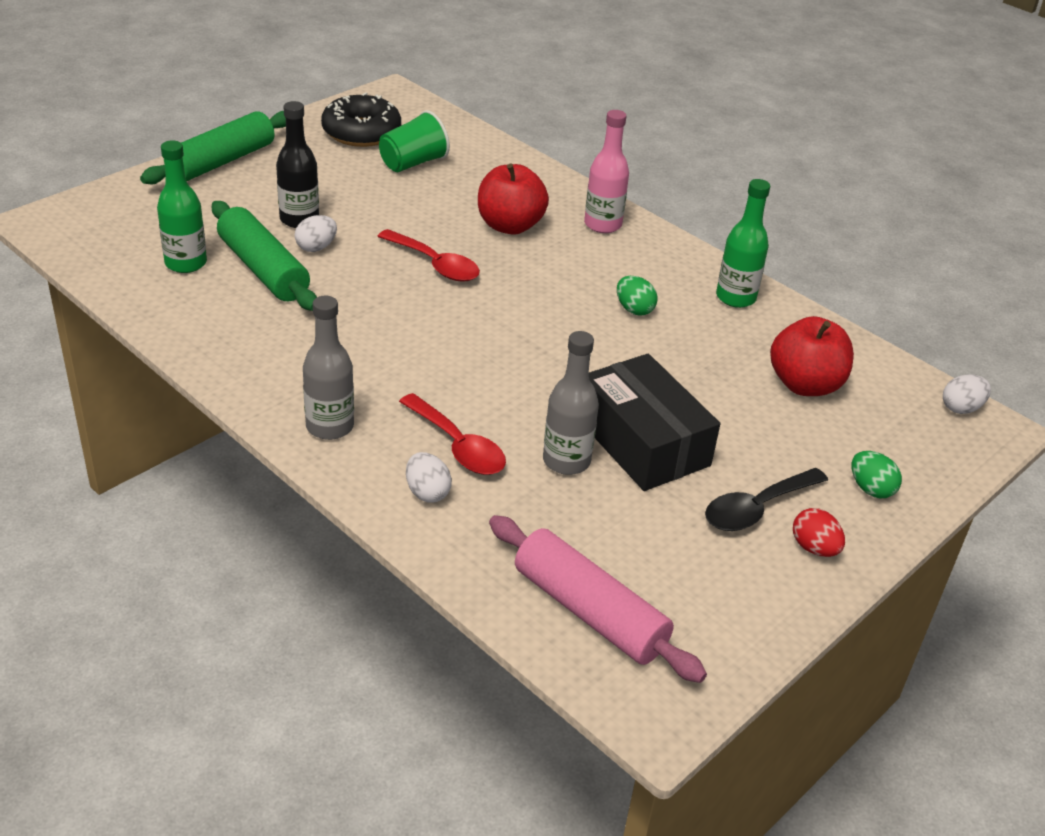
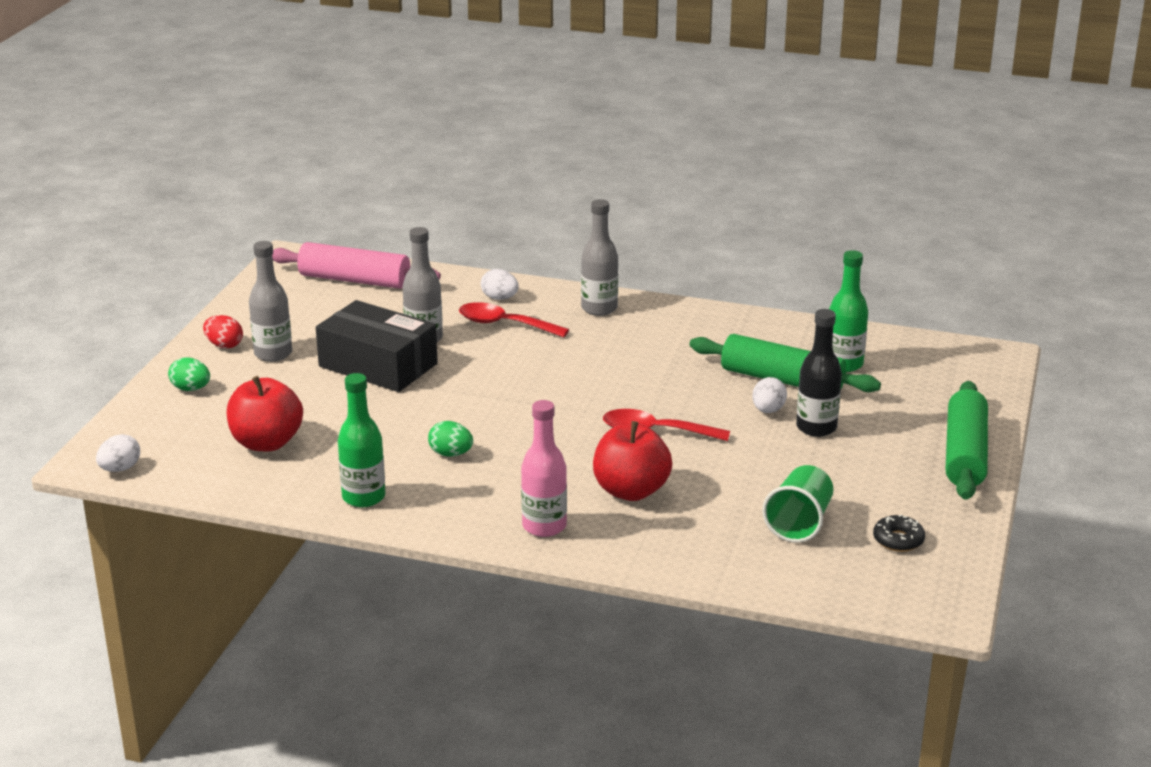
camera: 155 degrees right, 10 degrees down
black donut [321,92,401,147] -> black donut [873,514,925,552], size x0.51
black spoon [705,468,828,531] -> grey bottle [249,241,292,362]

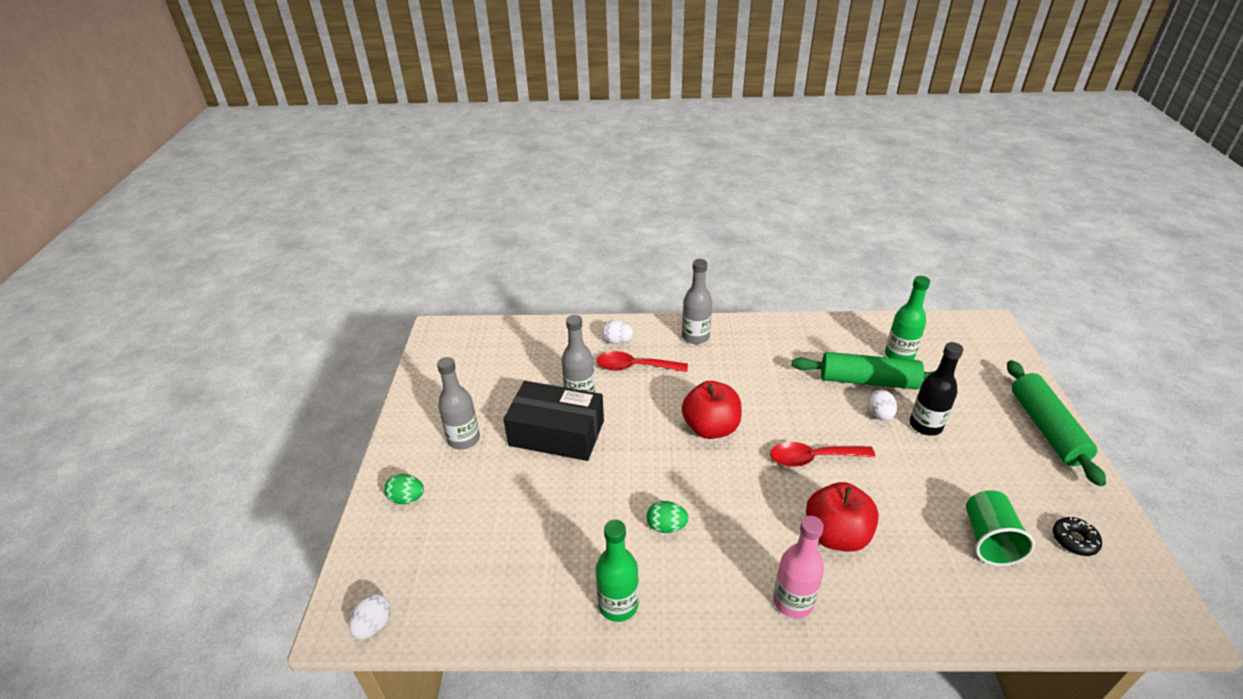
camera: 15 degrees left, 10 degrees up
red egg [203,315,243,349] -> none
red apple [227,376,303,451] -> red apple moved to [682,381,742,439]
pink rolling pin [272,242,441,289] -> none

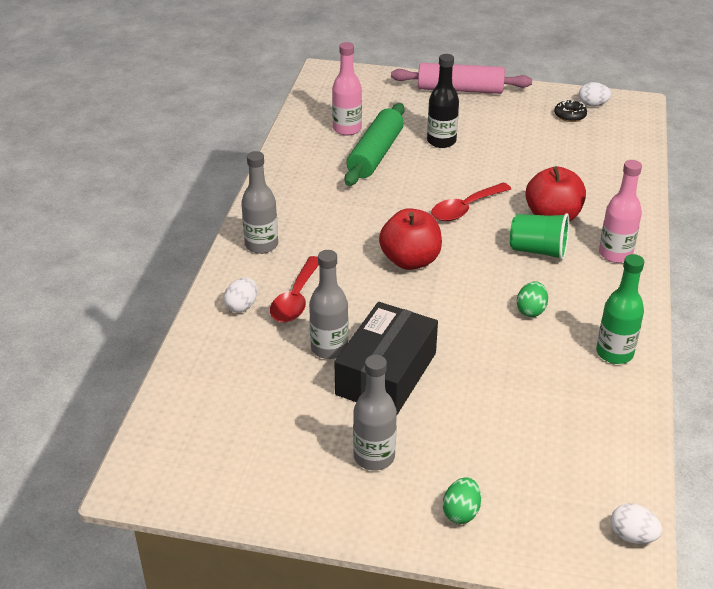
camera: 80 degrees left, 0 degrees up
red spoon [770,442,875,467] -> red spoon turned 45 degrees clockwise [431,183,511,221]
white egg [868,390,897,421] -> white egg moved to [579,82,612,106]
green bottle [885,276,930,360] -> pink bottle [332,42,362,136]
green cup [966,490,1035,566] -> green cup moved to [510,213,569,260]
green rolling pin [1007,360,1106,486] -> pink rolling pin [391,63,532,94]

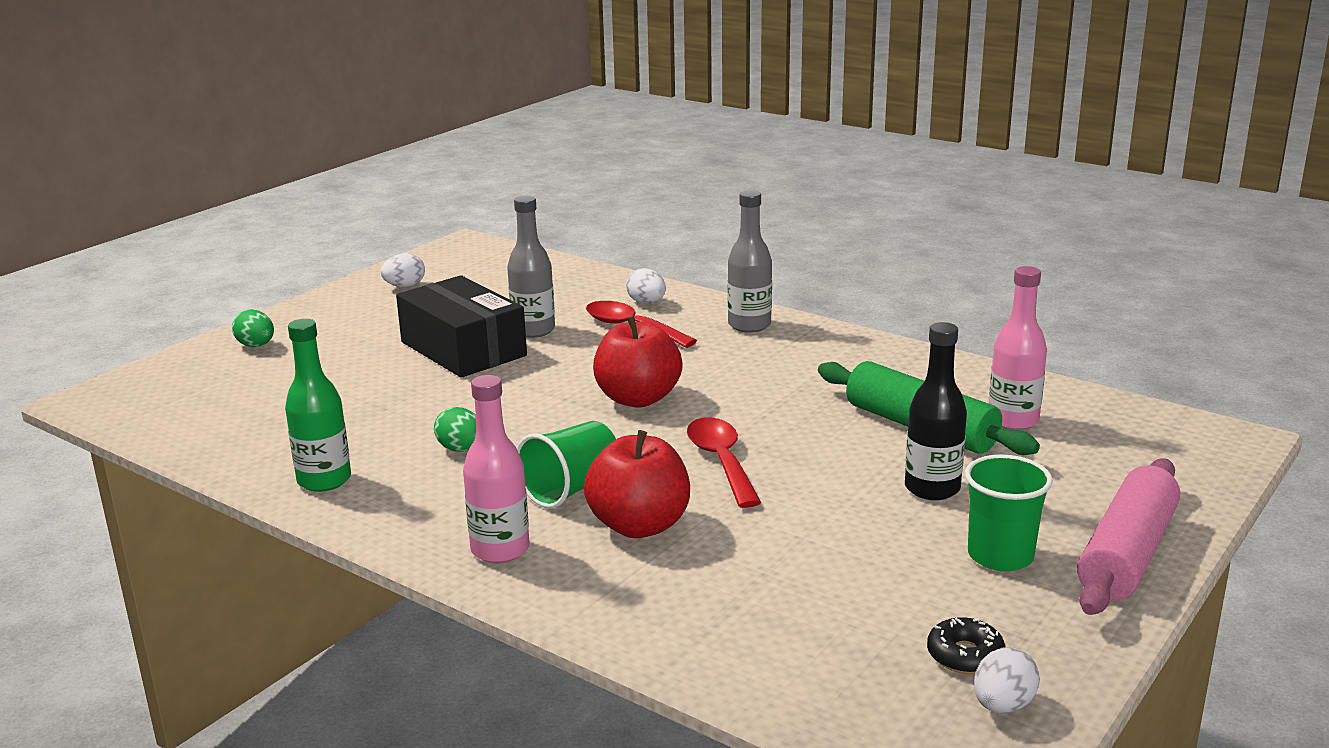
camera: 115 degrees right, 15 degrees down
grey bottle [353,355,397,471] -> none
white egg [611,503,662,544] -> white egg moved to [381,253,425,287]
none -> green cup [965,454,1053,571]

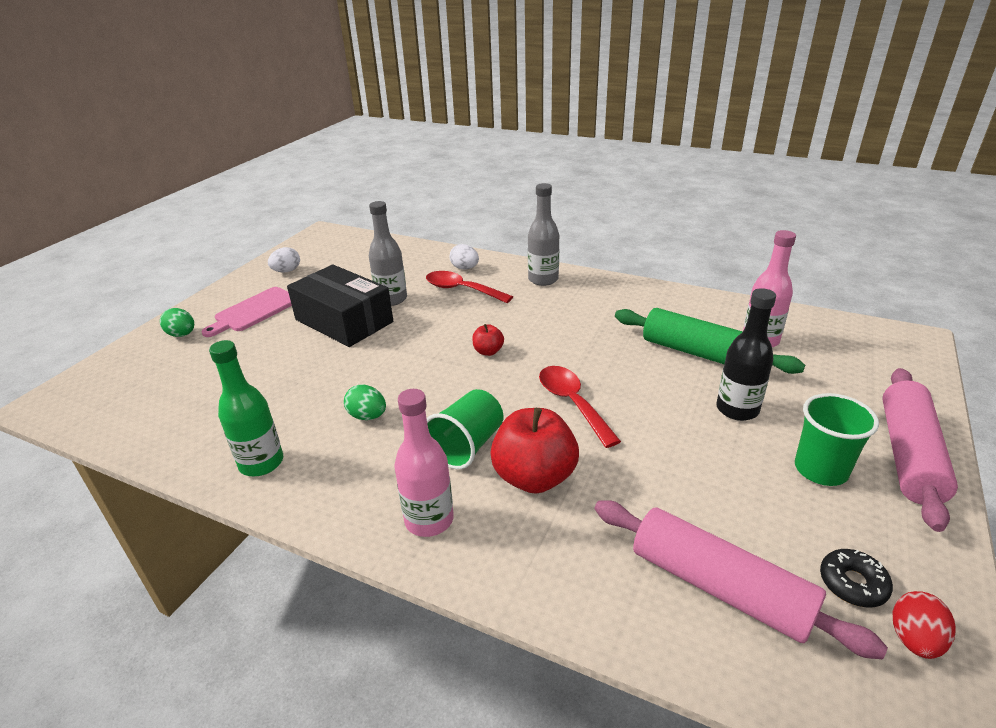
camera: 10 degrees left, 10 degrees up
red apple [593,316,683,407] -> red apple [472,324,504,356], size x0.48
white egg [974,647,1040,713] -> red egg [893,591,956,659]
none -> pink cutting board [202,287,292,337]
none -> pink rolling pin [595,500,888,660]

